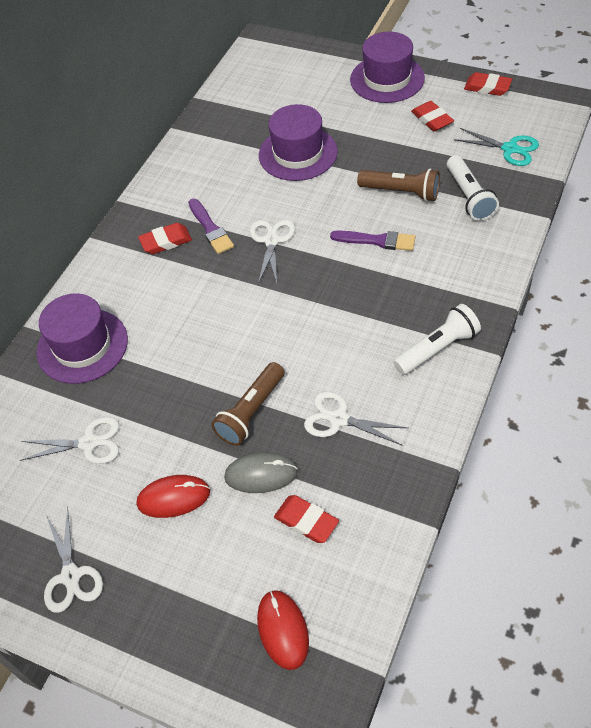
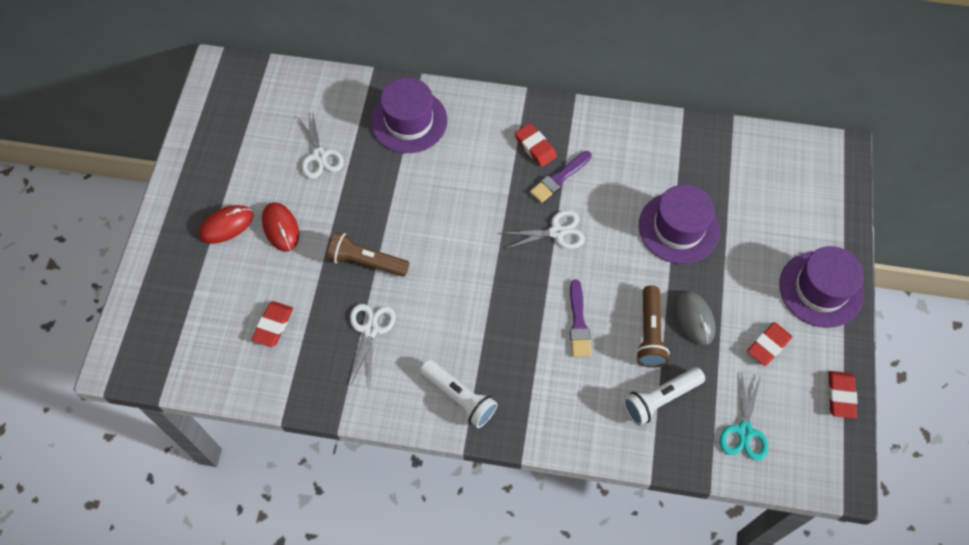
camera: 70 degrees right, 10 degrees up
white scissors [44,507,103,613] -> none
grey mouse [224,452,298,493] -> grey mouse moved to [675,290,715,345]
red mouse [257,590,309,670] -> red mouse moved to [199,205,253,244]

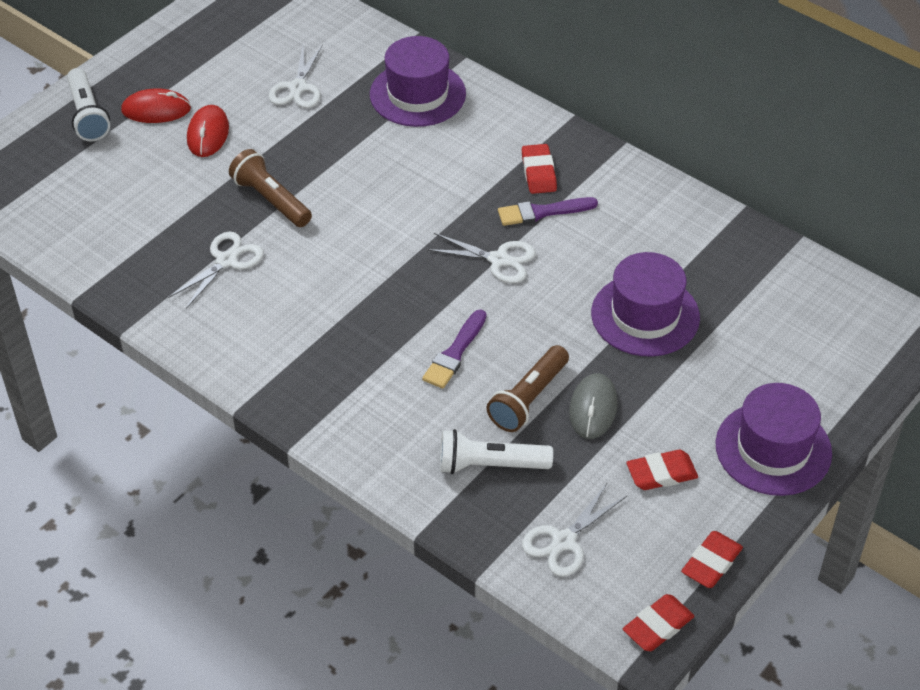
camera: 30 degrees right, 15 degrees down
red eraser [252,301,293,347] -> red eraser moved to [623,594,695,651]
white flashlight [420,359,498,428] -> white flashlight moved to [67,68,110,141]
turquoise scissors [719,376,768,461] -> white scissors [522,483,627,577]

